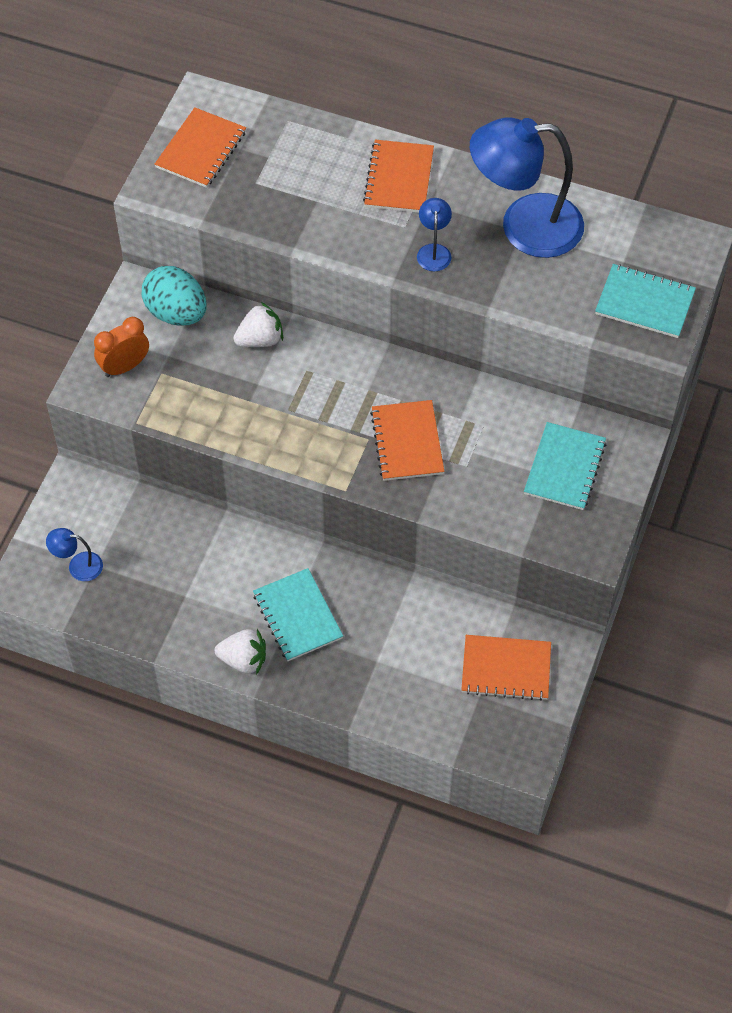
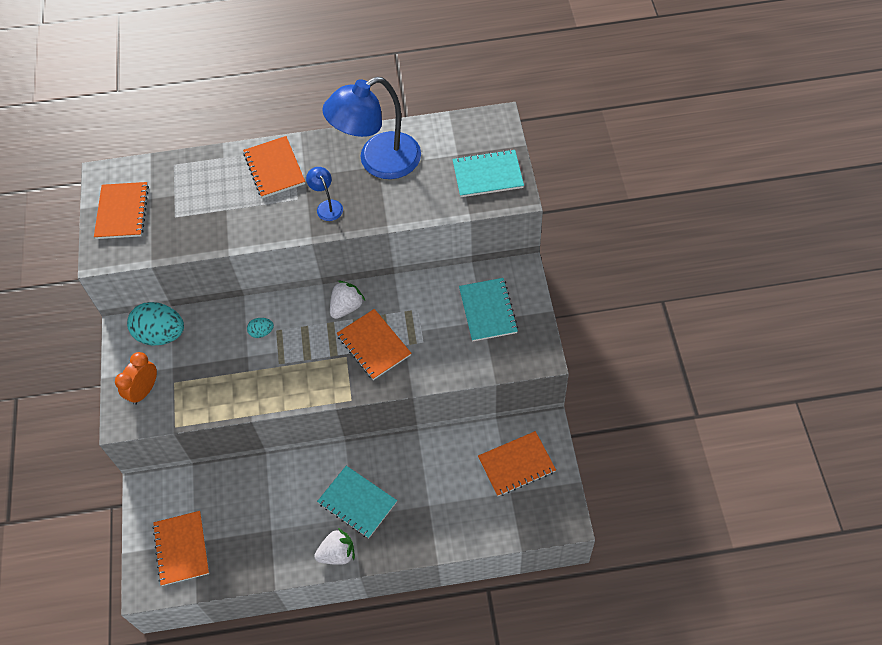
camera: 25 degrees left, 0 degrees up
blue lamp [46,528,103,581] -> orange notebook [153,511,209,586]
white strawberry [233,302,283,347] -> white strawberry moved to [330,281,365,319]
none -> turquoise egg [247,318,274,338]

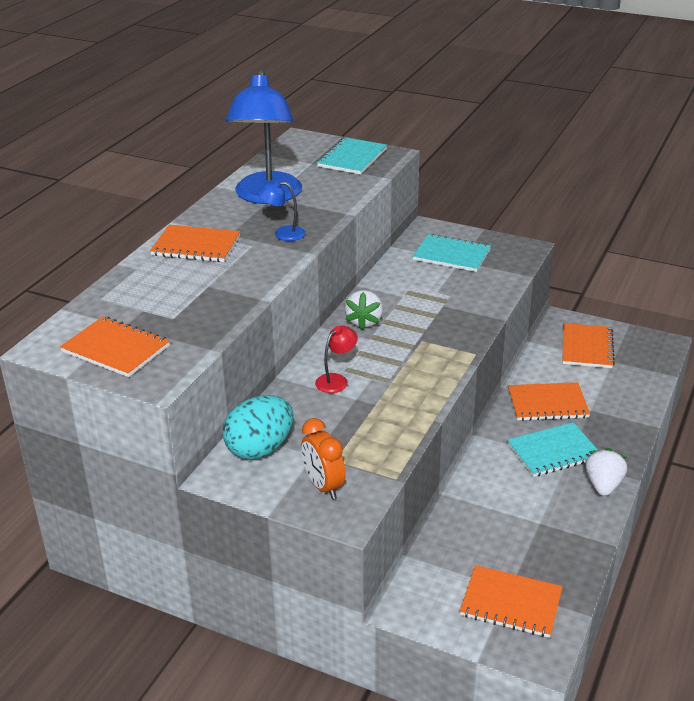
camera: 60 degrees left, 25 degrees down
turquoise egg [247,318,274,338] -> red lamp [315,326,358,393]
white strawberry [330,281,365,319] -> white strawberry turned 150 degrees counterclockwise [345,290,383,330]
orange notebook [336,309,411,380] -> orange notebook moved to [508,382,590,421]

